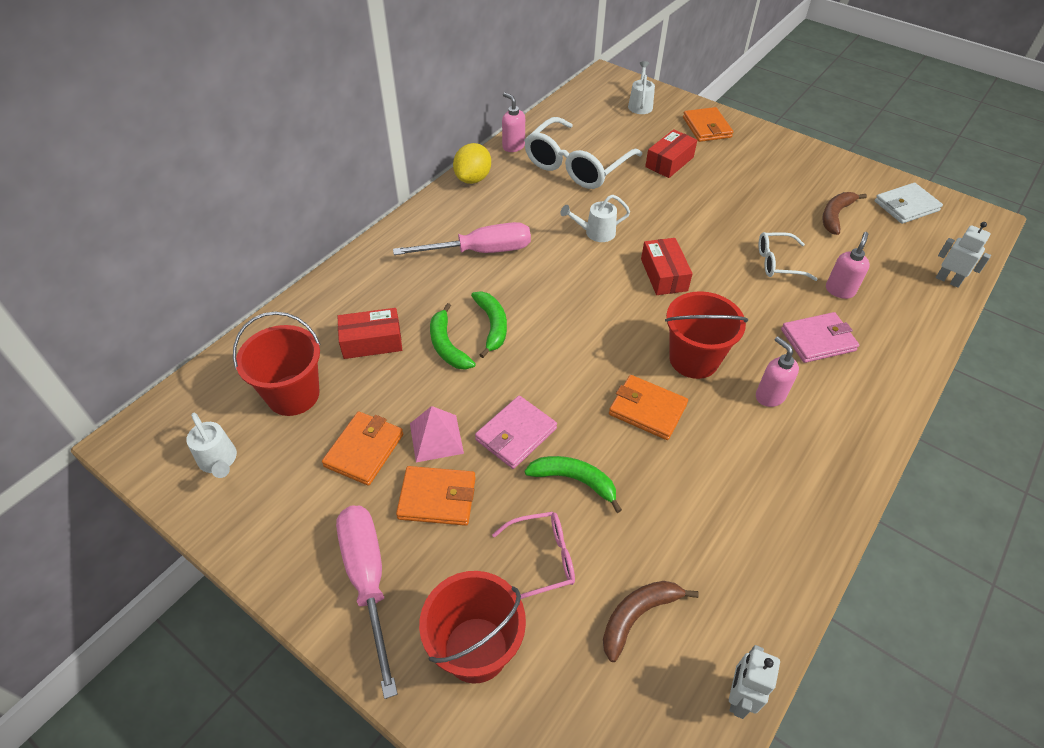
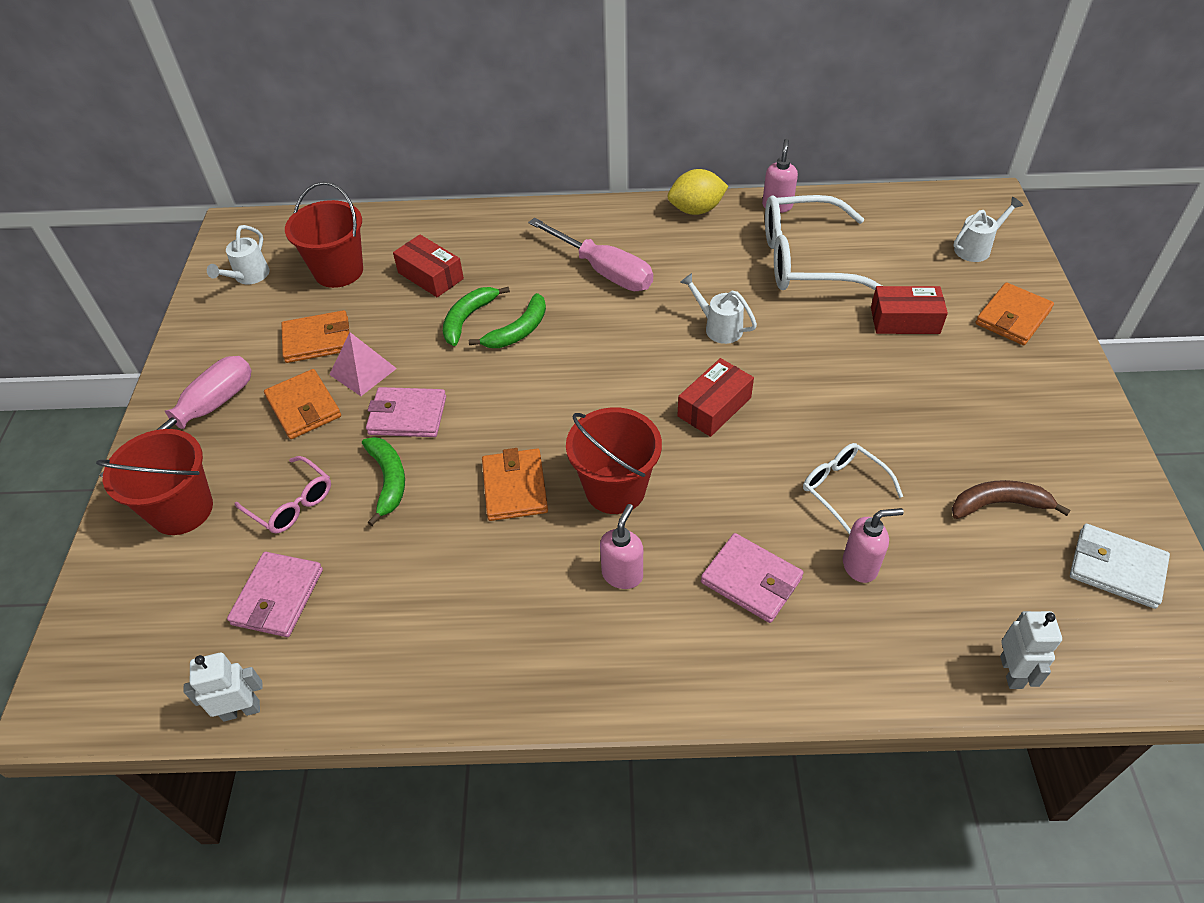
camera: 55 degrees right, 0 degrees up
brown banana [603,581,699,662] -> pink wallet [227,552,323,637]

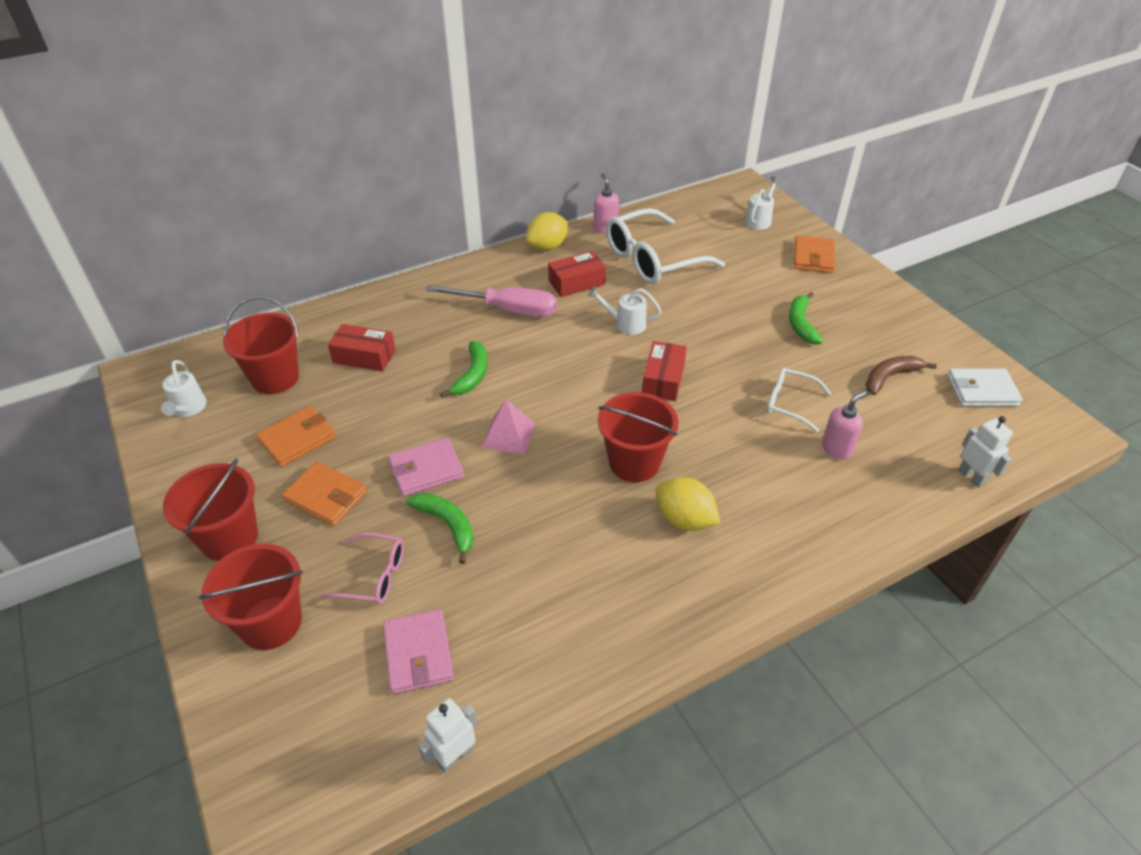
camera: 30 degrees left, 5 degrees down
pink screwdriver [100,356,252,478] -> red bucket [163,459,258,561]
pink pyramid [329,332,397,396] -> pink pyramid moved to [482,400,535,455]
green banana [443,287,510,346] -> green banana moved to [789,292,823,344]
orange wallet [482,448,548,521] -> none
pink soap dispenser [600,504,643,589] -> yellow lemon [656,477,720,531]
pink wallet [701,533,803,623] -> none
red box [871,286,948,334] -> red box moved to [548,251,606,297]

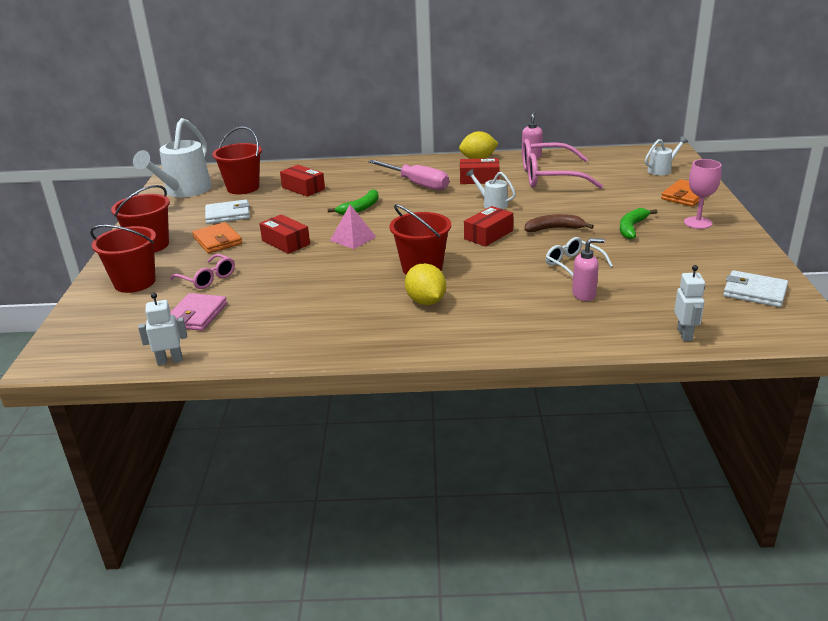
camera: 30 degrees right, 15 degrees down
white watering can [161,360,207,417] -> white watering can [133,118,212,197], size x2.02
orange wallet [256,406,336,467] -> white wallet [205,200,250,224]
pink wallet [388,438,464,497] -> red box [259,214,310,254]
green banana [406,493,474,564] -> none
white glasses [606,208,725,284] -> pink glasses [522,139,603,189]
brown banana [865,356,937,395] -> brown banana moved to [525,214,594,232]
none -> pink goblet [684,159,722,229]

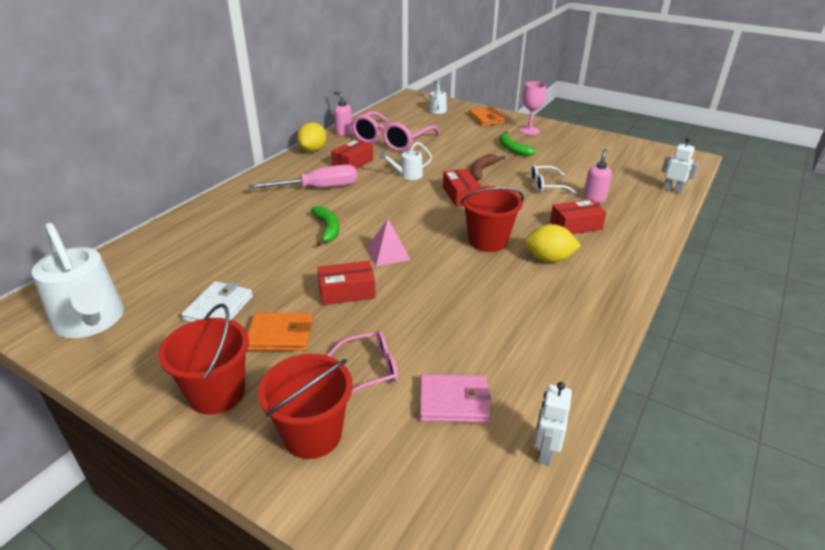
camera: 60 degrees left, 5 degrees up
pink wallet [170,293,227,331] -> pink wallet turned 45 degrees counterclockwise [420,374,491,423]
red bucket [212,127,262,194] -> none
red box [280,165,325,197] -> red box moved to [550,199,607,234]
white wallet [723,270,788,307] -> none

